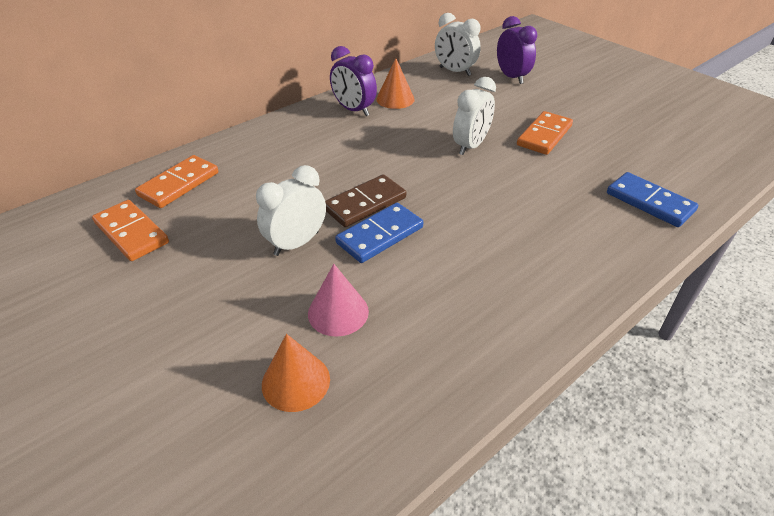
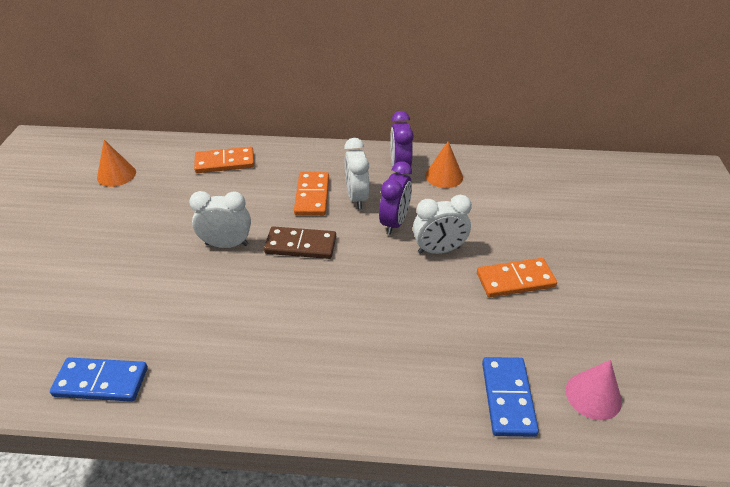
camera: 45 degrees right, 0 degrees up
orange domino [92,200,169,261] -> orange domino moved to [294,172,329,216]
orange cone [262,334,330,412] -> orange cone moved to [97,140,136,187]
pink cone [308,264,369,337] -> pink cone moved to [566,360,622,420]
blue domino [335,203,423,263] -> blue domino moved to [50,357,148,402]
white clock [435,13,481,76] -> white clock moved to [344,138,369,209]
purple clock [497,16,537,84] -> purple clock moved to [379,161,412,235]

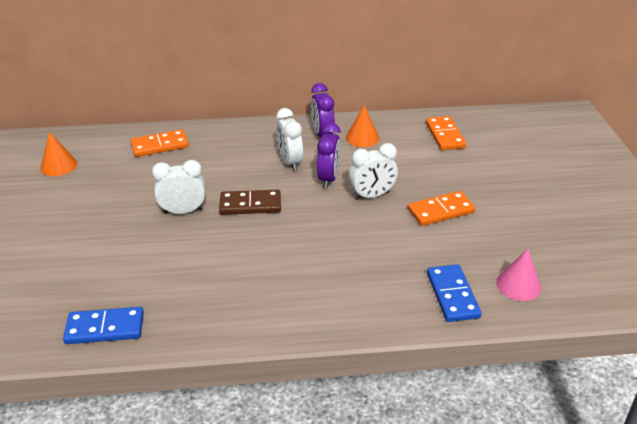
camera: 10 degrees left, 5 degrees down
orange domino [294,172,329,216] -> orange domino moved to [426,116,466,150]

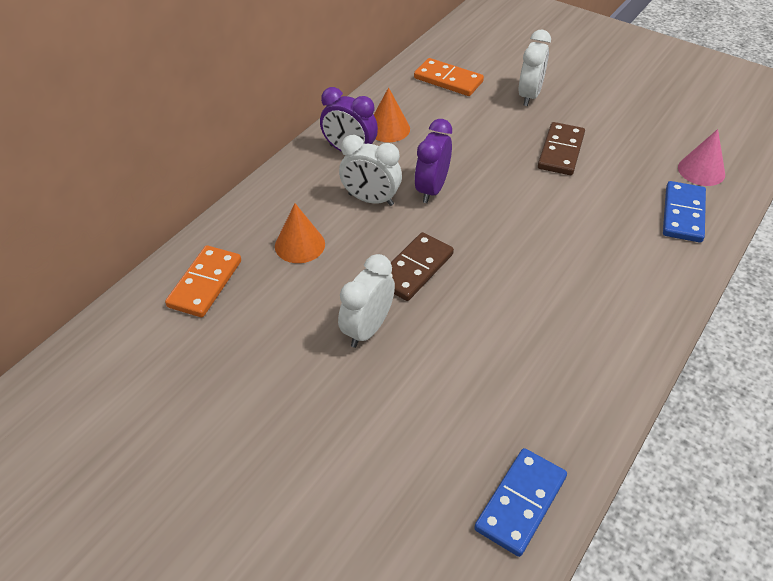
camera: 50 degrees left, 10 degrees up
orange cone [40,132,77,176] -> orange cone moved to [275,203,325,263]
purple clock [317,123,341,188] -> purple clock turned 120 degrees counterclockwise [415,119,452,203]
white clock [349,143,398,200] -> white clock moved to [518,30,551,106]
orange domino [408,191,475,226] -> brown domino [538,122,585,175]
blue domino [427,264,482,322] -> blue domino turned 75 degrees clockwise [663,181,706,243]

